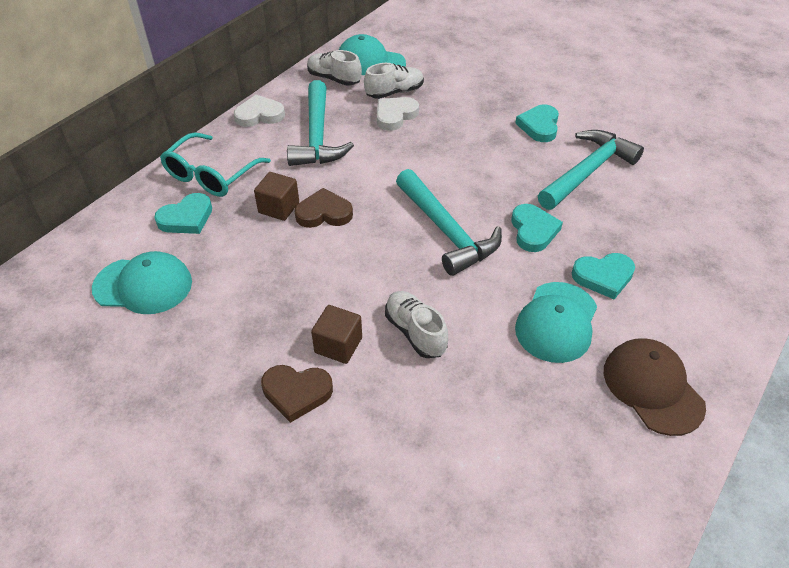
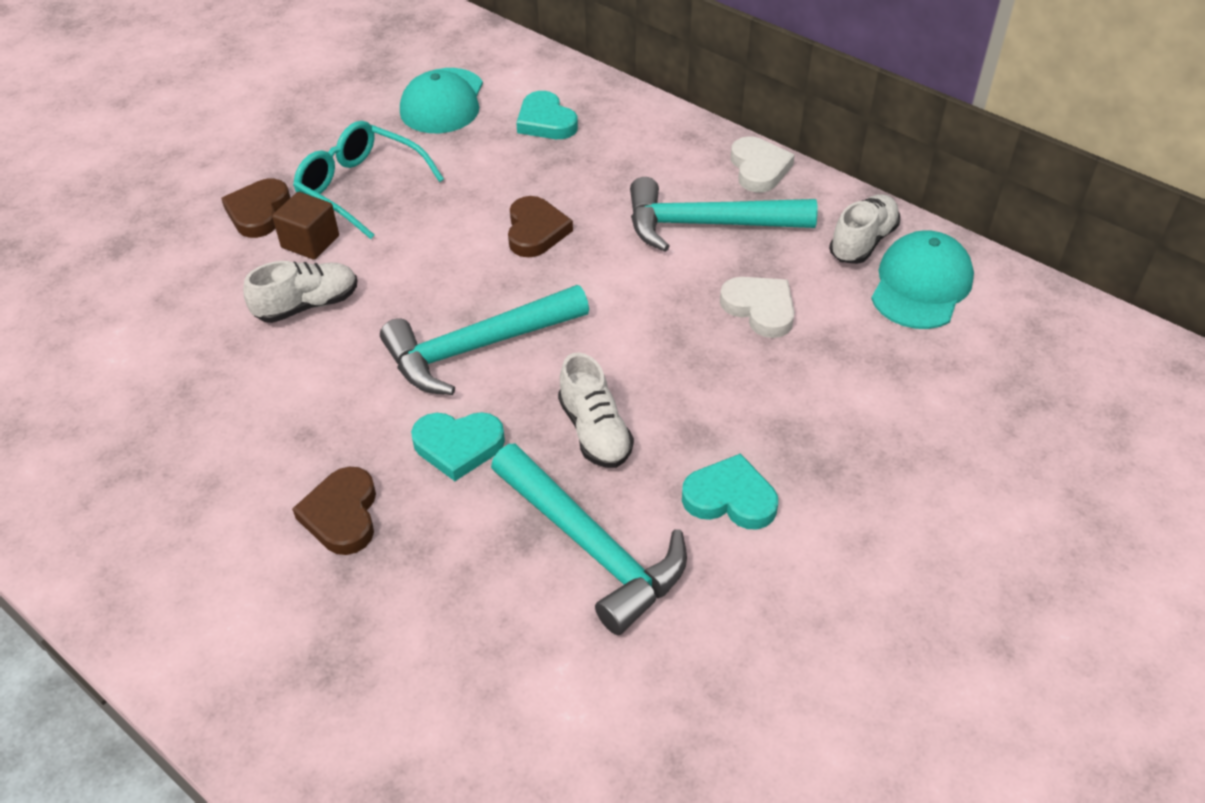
camera: 95 degrees right, 0 degrees up
turquoise glasses [160,133,271,197] -> turquoise glasses moved to [293,121,444,239]
brown cube [254,172,299,221] -> none
white shoe [364,63,424,99] -> white shoe moved to [558,352,634,468]
turquoise cap [515,282,597,363] -> none
turquoise heart [572,253,635,299] -> brown heart [292,467,376,555]
brown cap [604,338,706,436] -> none

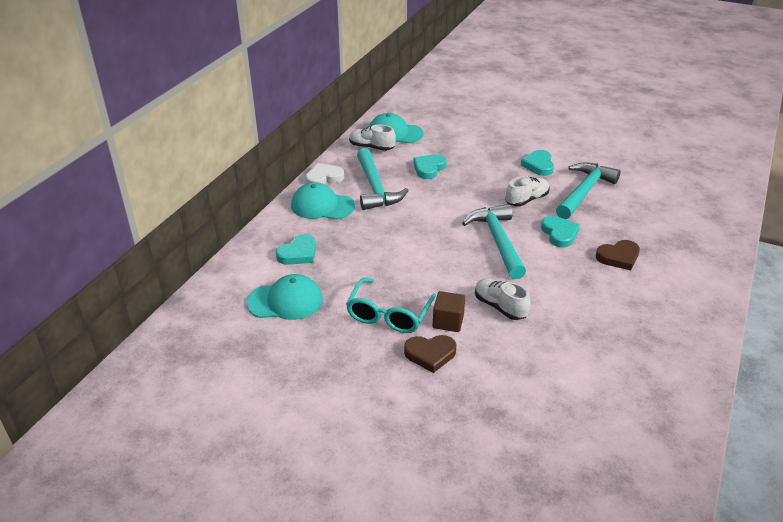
camera: 105 degrees left, 10 degrees down
turquoise hammer [380,285,589,395] -> turquoise hammer turned 150 degrees counterclockwise [462,204,526,279]
brown heart [508,196,573,257] -> none
white heart [720,277,795,338] -> turquoise heart [413,154,447,179]
none -> turquoise cap [291,182,355,220]

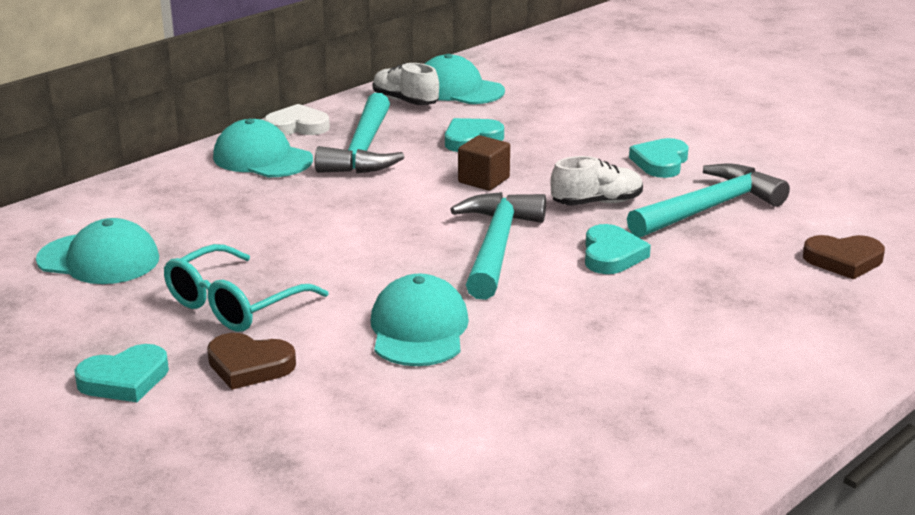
camera: 20 degrees right, 10 degrees down
turquoise heart [276,234,316,265] -> turquoise heart moved to [74,344,169,402]
brown cube [433,291,465,332] -> brown cube moved to [458,135,510,191]
white shoe [475,279,530,320] -> turquoise cap [371,274,469,366]
brown heart [596,240,640,270] -> brown heart moved to [803,235,885,280]

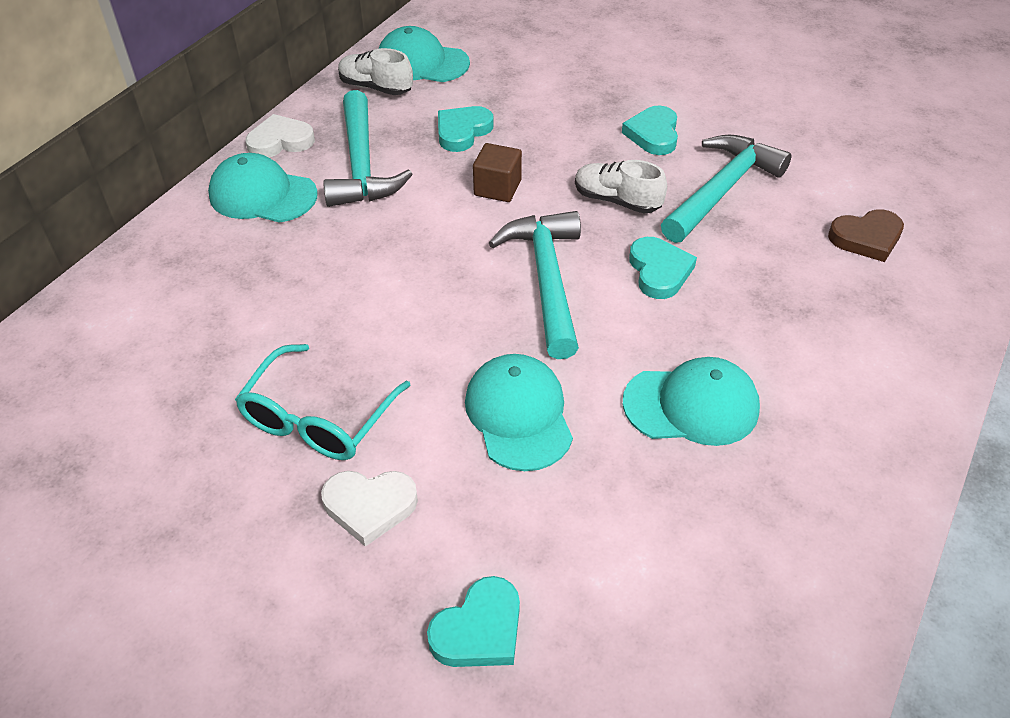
camera: 15 degrees left, 20 degrees up
turquoise cap [36,218,159,284] -> turquoise cap moved to [623,357,760,446]
turquoise heart [74,344,169,402] -> turquoise heart moved to [427,576,520,667]
brown heart [207,333,296,390] -> white heart [321,471,418,547]
white shoe [550,156,643,206] -> white shoe turned 120 degrees counterclockwise [575,160,667,214]

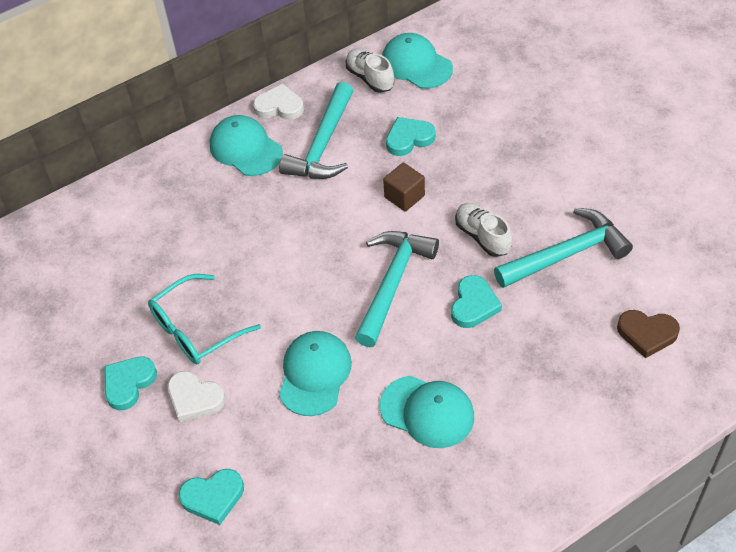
camera: 30 degrees right, 5 degrees up
turquoise heart [622,106,678,155] -> turquoise heart moved to [104,356,157,410]

